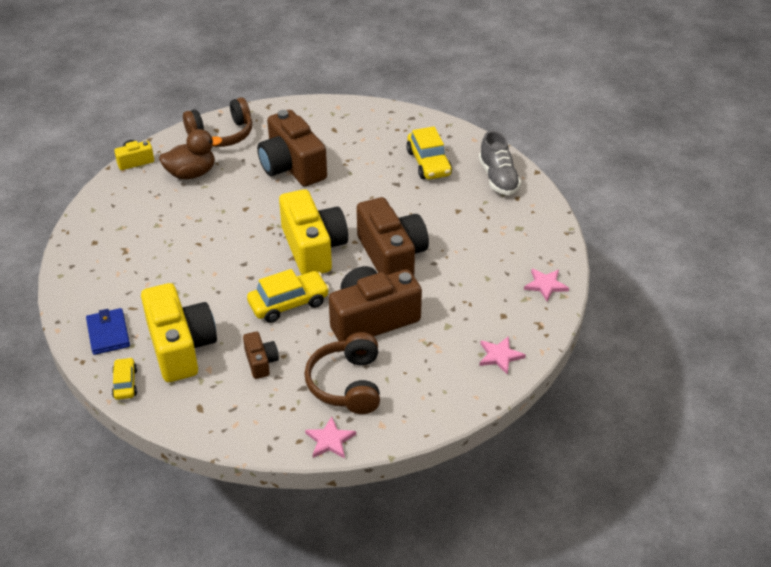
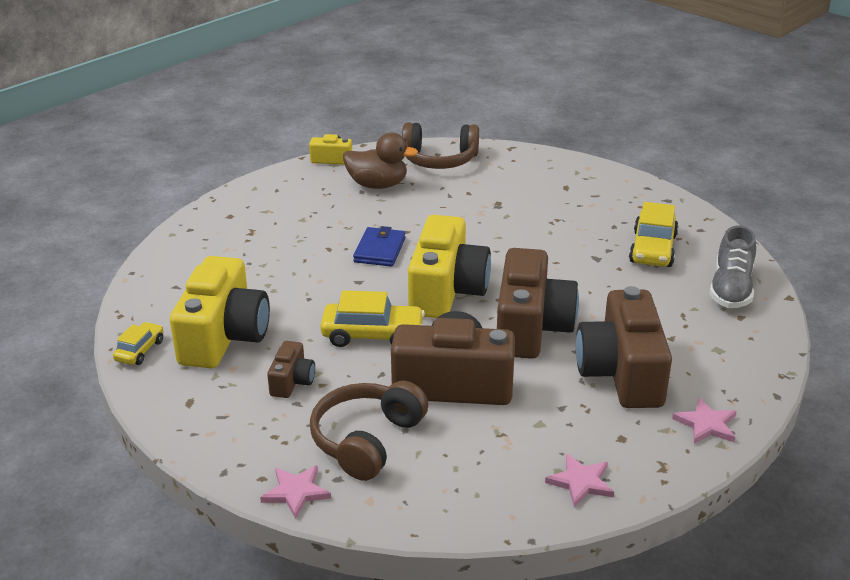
camera: 30 degrees right, 10 degrees down
blue wallet [86,308,130,355] -> blue wallet moved to [353,226,406,267]
brown camera [257,110,327,186] -> brown camera moved to [576,286,672,408]

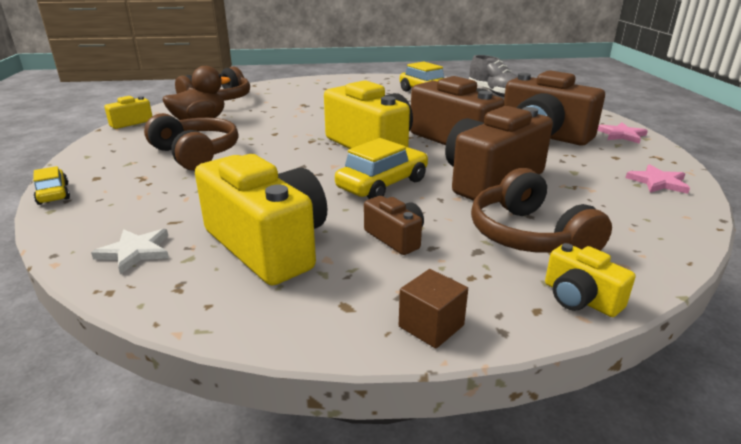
camera: 50 degrees left, 5 degrees down
yellow car [113,322,163,365] -> yellow car moved to [33,166,70,205]
pink star [260,465,331,519] -> yellow camera [545,243,636,317]
blue wallet [353,226,406,267] -> none
none -> white star [91,229,169,274]
none -> brown headphones [144,113,238,171]
none -> brown cube [399,269,468,349]

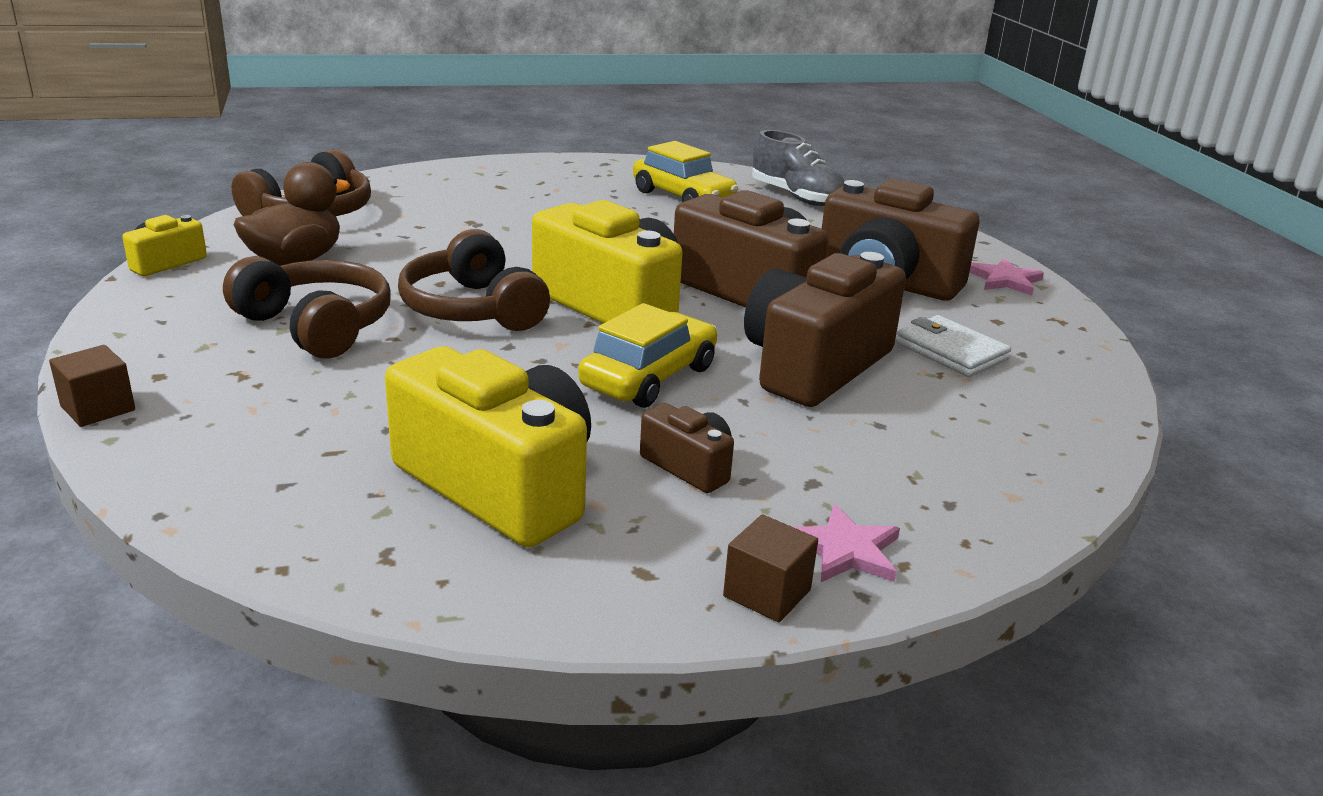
camera: 10 degrees left, 0 degrees up
yellow car [33,166,70,205] -> brown cube [49,345,135,427]
white star [91,229,169,274] -> none
brown headphones [471,168,612,253] -> brown headphones moved to [398,229,550,331]
yellow camera [545,243,636,317] -> none
pink star [626,164,690,194] -> pink star moved to [794,504,900,582]
none -> white wallet [896,315,1011,377]

